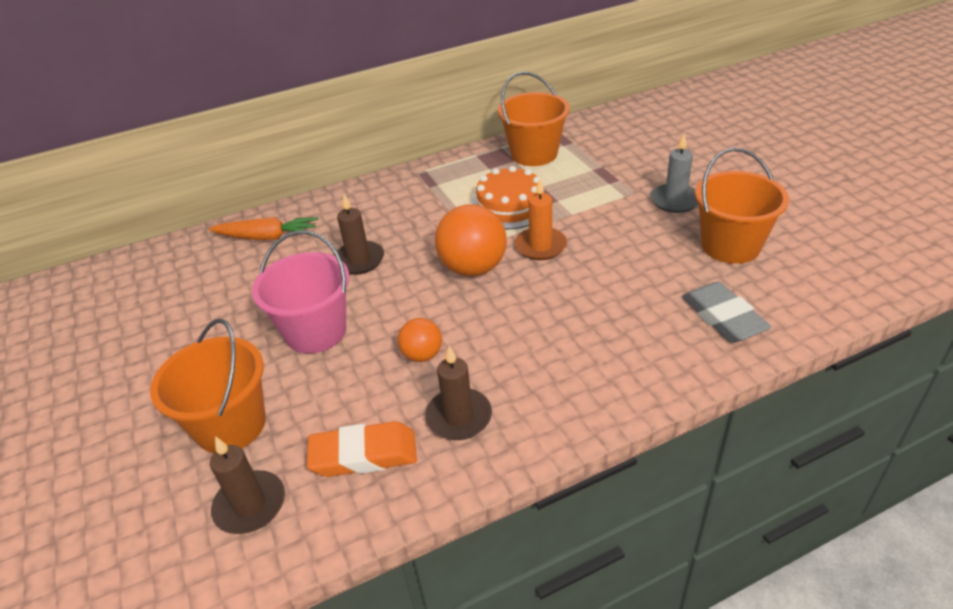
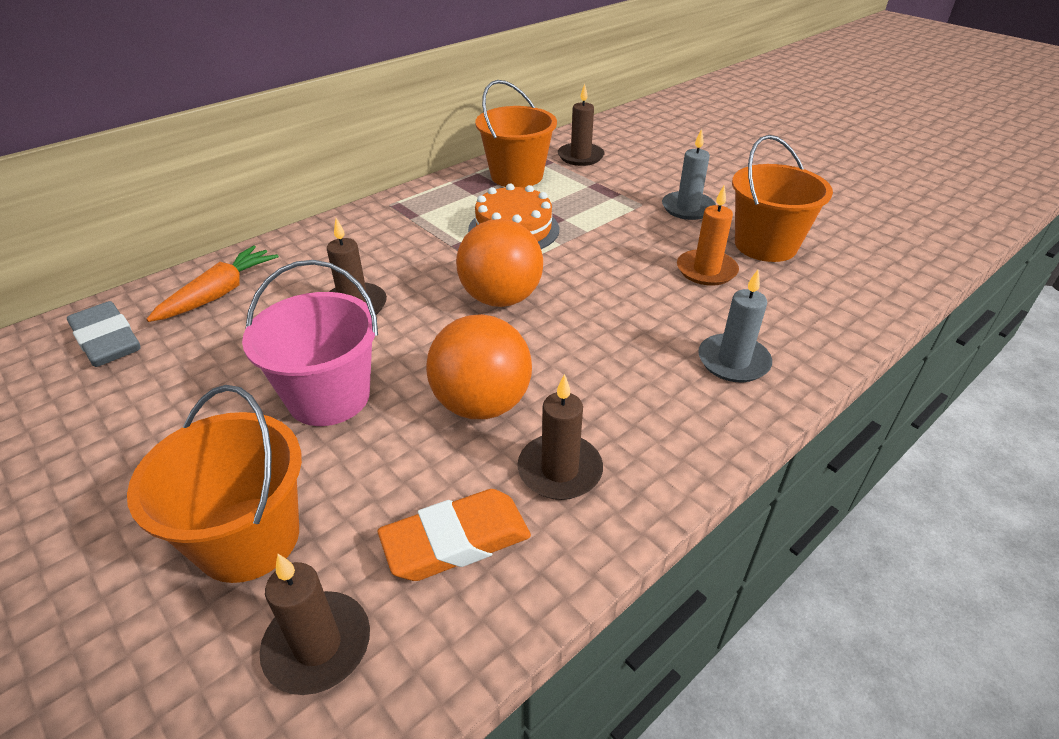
camera: 20 degrees left, 0 degrees up
orange carrot [209,217,318,240] -> orange carrot turned 45 degrees counterclockwise [146,245,279,322]
orange ball [398,318,442,362] -> orange ball [426,314,532,419], size x1.82
orange candle [515,179,567,260] -> orange candle moved to [677,185,739,286]
grey eraser [682,282,771,343] -> grey eraser moved to [67,301,141,367]
none -> brown candle [558,84,605,166]
none -> grey candle [698,270,772,382]

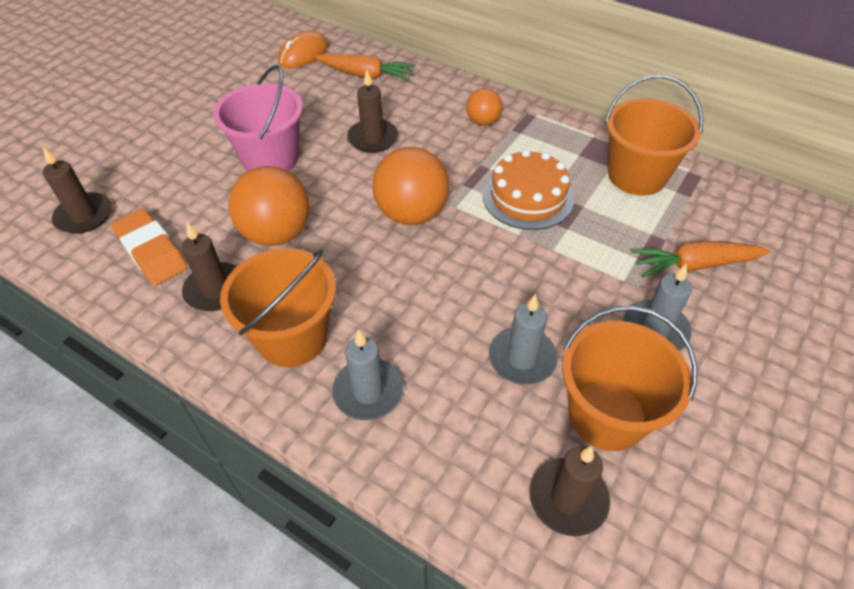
camera: 75 degrees right, 10 degrees up
grey eraser [67,301,141,367] -> orange mouse [278,31,329,68]
orange bucket [127,385,302,583] -> orange bucket moved to [220,248,336,367]
brown candle [558,84,605,166] -> brown candle moved to [529,446,610,536]
orange candle [677,185,739,286] -> grey candle [489,294,558,385]
none -> orange ball [466,88,502,126]
none -> orange carrot [631,241,771,277]

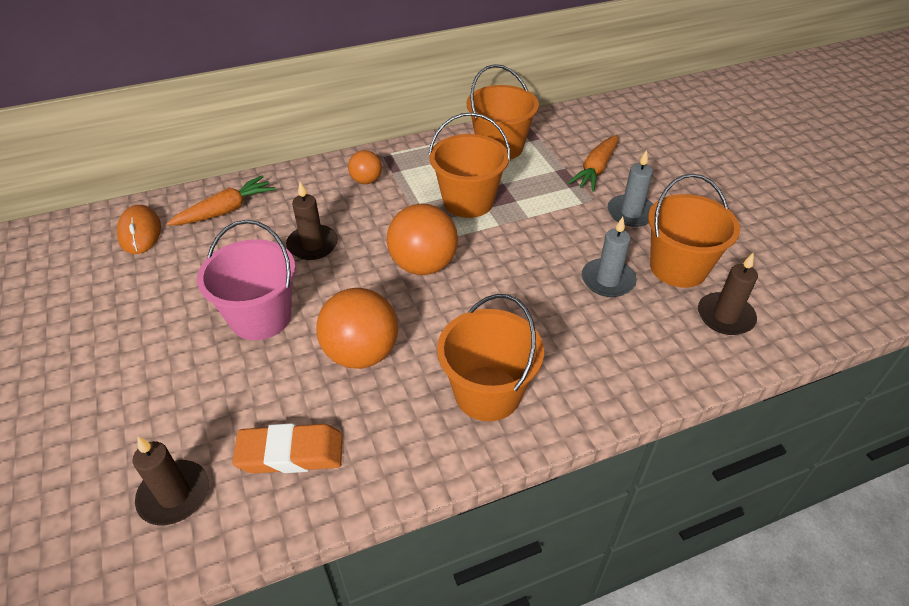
camera: 55 degrees left, 5 degrees down
brown candle [182,222,237,311] -> none
grey candle [332,330,403,420] -> none
orange cake [483,149,574,230] -> orange bucket [428,112,511,218]

